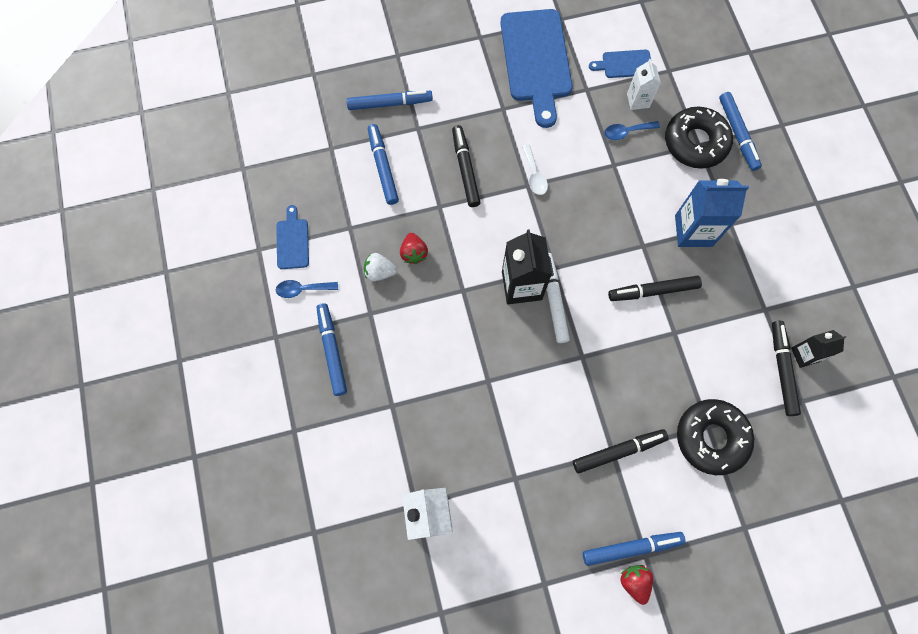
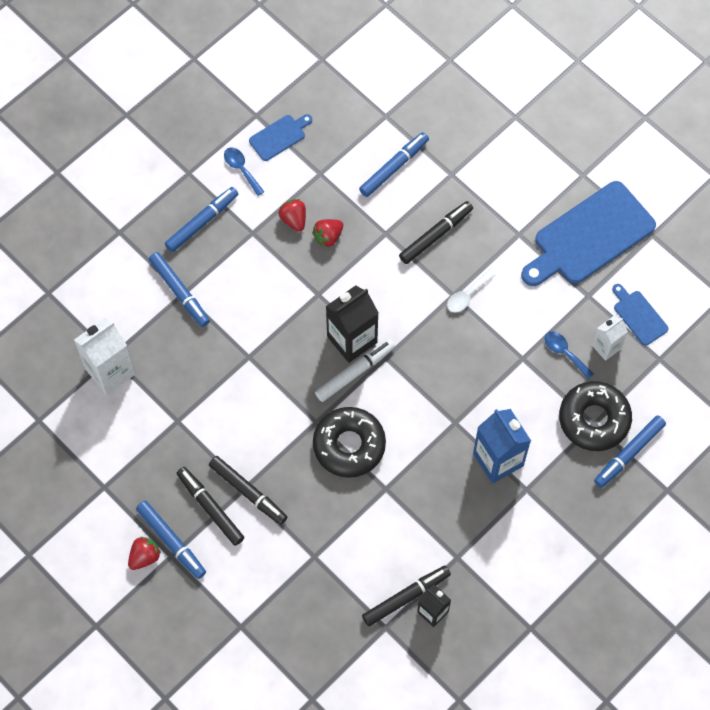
camera: 60 degrees right, 5 degrees down
blue marker [346,90,433,110] -> blue marker moved to [149,252,210,327]
white strawberry [364,253,397,281] -> red strawberry [279,199,306,232]
black marker [608,276,702,301] -> black marker moved to [177,467,244,546]
black donut [677,399,754,475] -> black donut moved to [313,407,386,478]

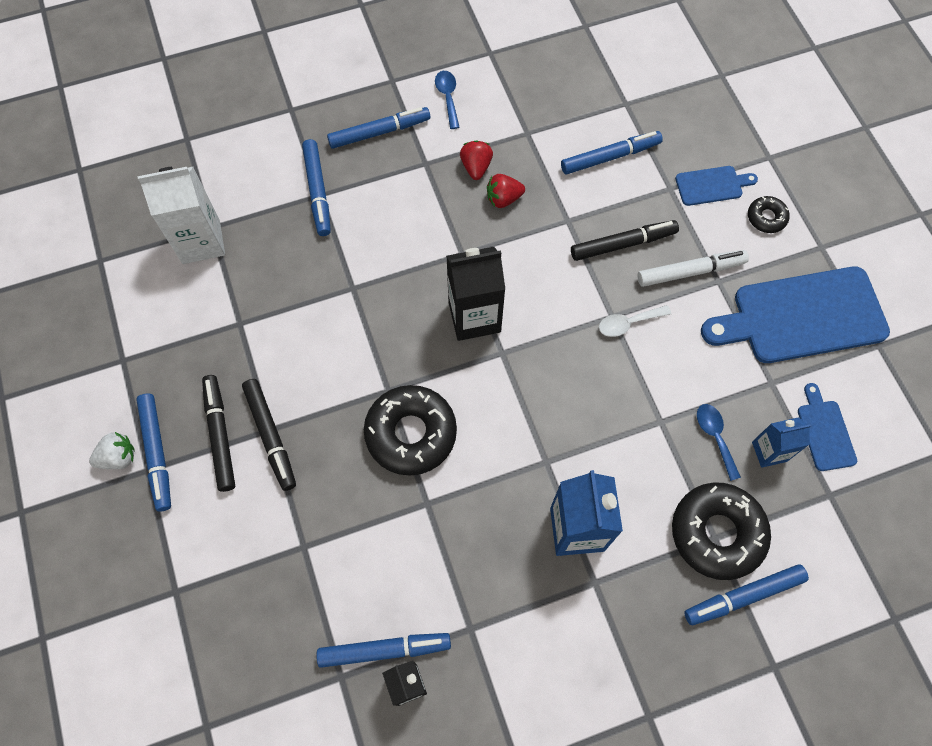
camera: 25 degrees right, 0 degrees up
red strawberry [128,537,161,570] -> white strawberry [89,432,135,469]
blue cutting board [249,114,312,161] -> blue cutting board moved to [675,166,758,206]
white marker [315,339,395,402] -> white marker moved to [638,250,749,287]
black marker [362,566,451,626] -> blue marker [316,633,451,668]
white carton [592,316,628,361] -> blue carton [752,417,811,468]
none -> black donut [748,196,790,233]

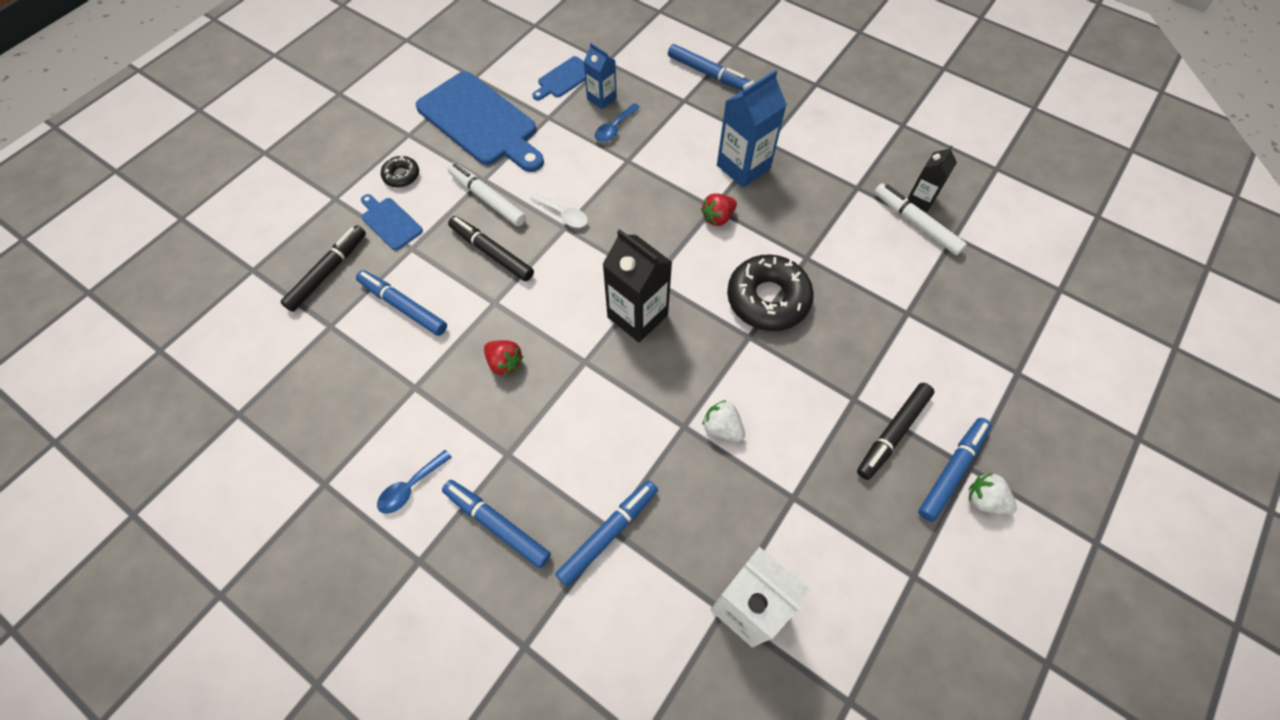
camera: 125 degrees left, 5 degrees down
black marker [242,379,296,491] -> black marker moved to [280,225,366,312]
blue marker [316,633,451,668] -> white marker [874,183,967,255]
red strawberry [460,141,493,180] -> red strawberry moved to [701,193,737,226]
black donut [672,482,771,580] -> none
none -> white strawberry [702,400,745,442]

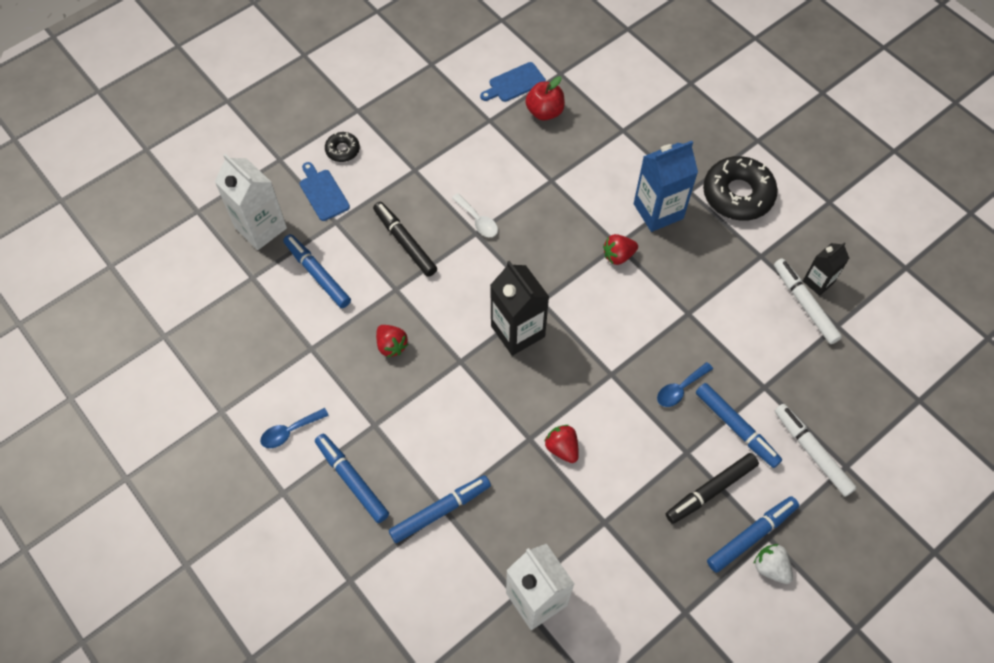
camera: 15 degrees right, 0 degrees up
black marker [280,225,366,312] -> white carton [214,154,287,250]
blue cutting board [416,71,544,172] -> none
white marker [448,162,526,226] -> white marker moved to [775,404,857,497]
blue carton [583,43,617,109] -> red apple [526,76,565,121]
blue spoon [595,103,640,142] -> blue spoon moved to [657,362,713,407]
blue marker [668,44,750,90] -> blue marker moved to [696,383,782,468]
white strawberry [702,400,745,442] -> red strawberry [544,425,579,463]
black donut [727,254,814,331] -> black donut moved to [703,156,778,221]

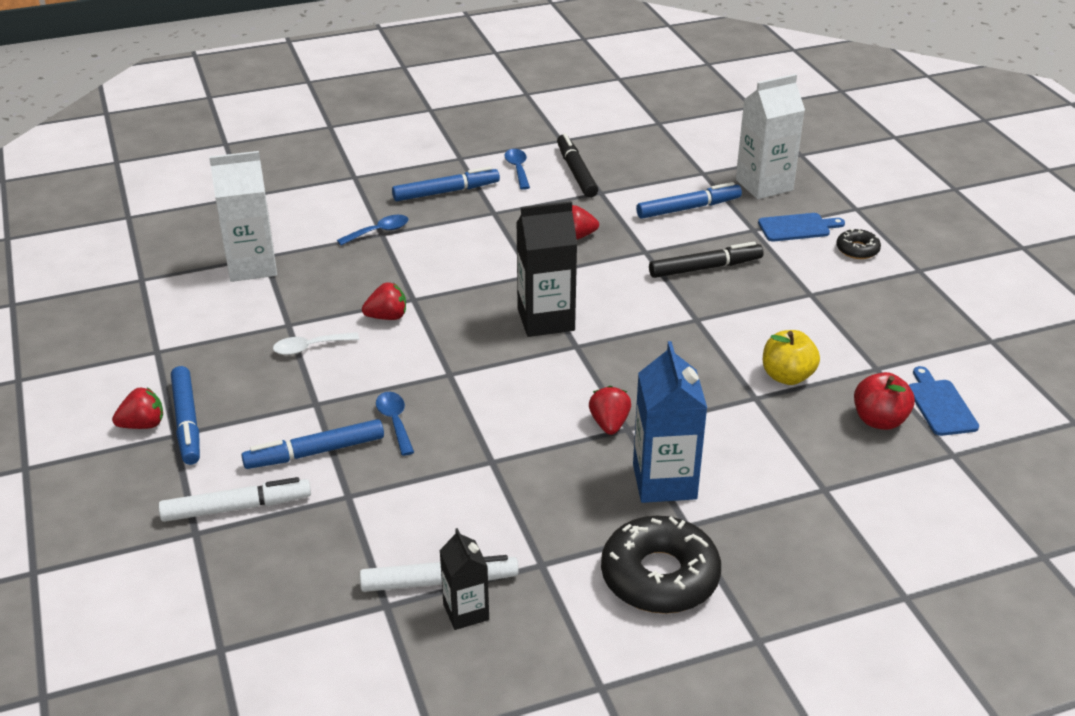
camera: 110 degrees right, 25 degrees down
blue marker [389,475,491,543] -> blue spoon [337,215,409,245]
white spoon [452,193,498,237] -> white spoon moved to [273,332,359,355]
black marker [666,453,759,524] -> black marker moved to [557,133,598,198]
white strawberry [753,544,793,584] -> red strawberry [112,387,163,429]
none -> yellow apple [763,330,820,385]

